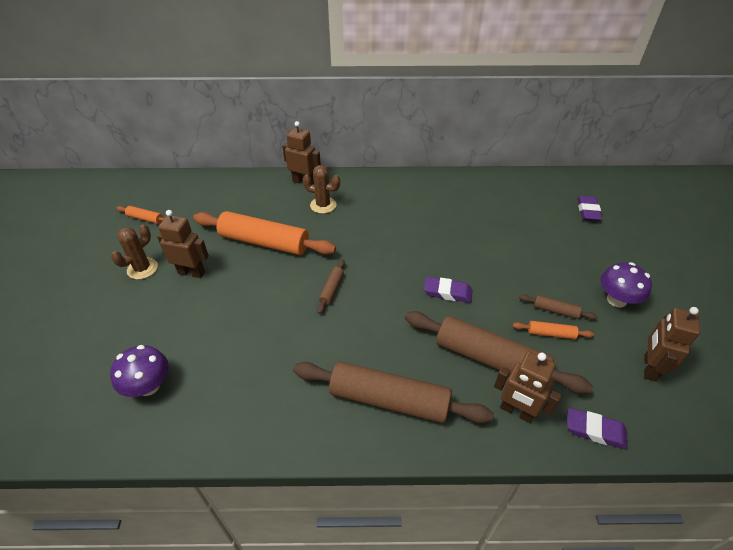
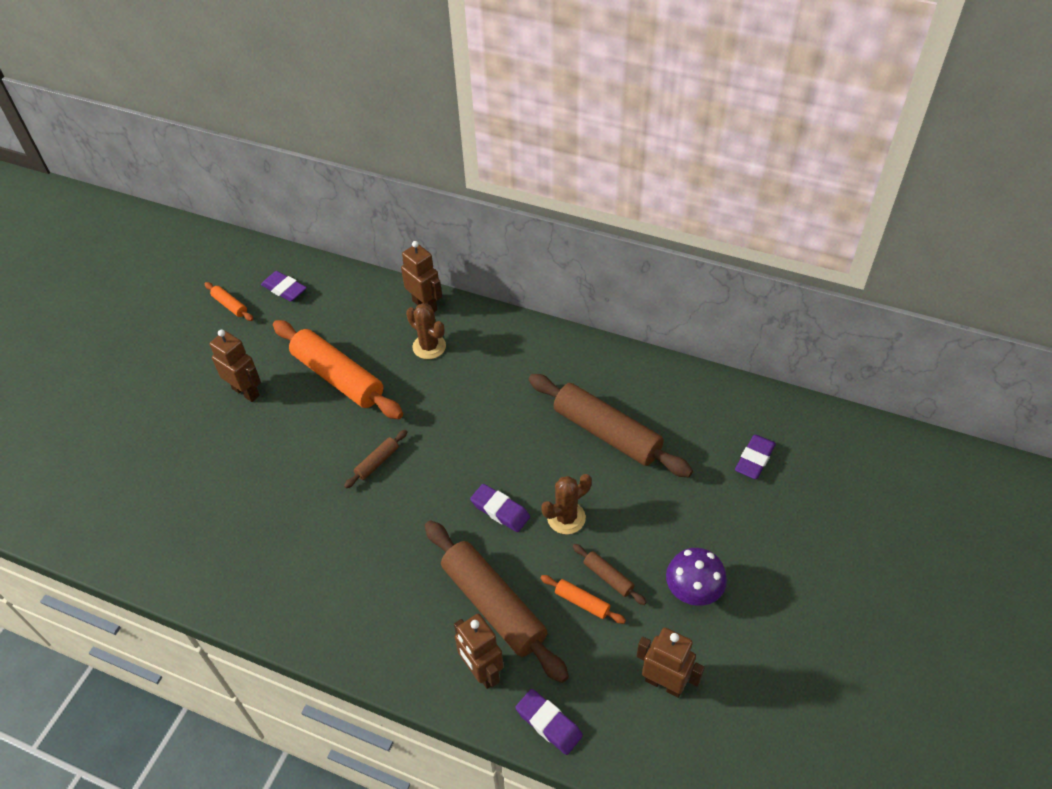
camera: 25 degrees right, 5 degrees up
purple mushroom [110,345,169,397] -> none
brown cactus [111,224,158,279] -> brown cactus moved to [542,474,592,534]
brown rolling pin [293,362,493,423] -> brown rolling pin moved to [529,374,693,478]
brown robot [644,307,700,382] -> brown robot turned 75 degrees clockwise [637,628,705,698]
none -> purple eraser [261,271,307,302]

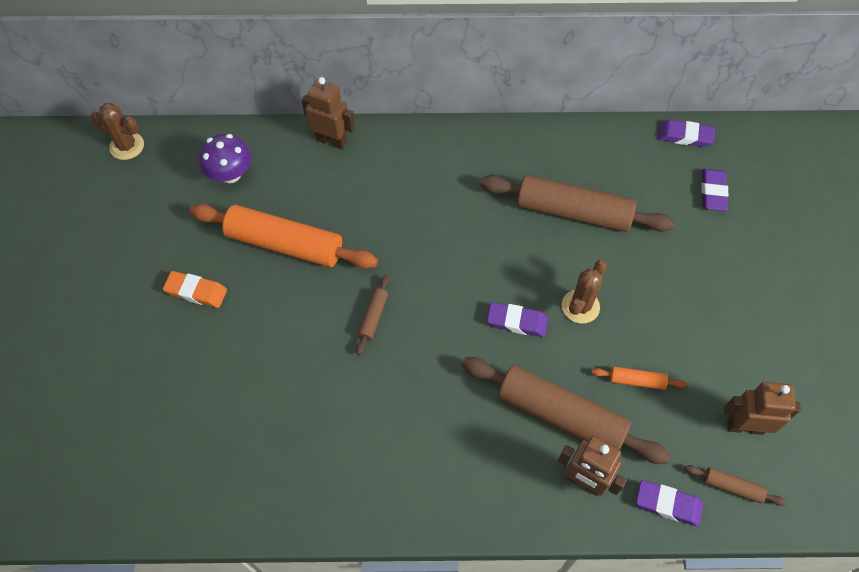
camera: 25 degrees left, 10 degrees up
orange rolling pin [204,282,253,321] -> none
brown robot [210,330,261,402] -> orange eraser [163,271,227,308]
purple eraser [261,271,307,302] -> purple eraser moved to [658,120,715,147]
brown cactus [406,303,446,359] -> brown cactus moved to [90,103,144,160]
brown rolling pin [573,544,647,605] -> brown rolling pin moved to [685,465,786,506]
purple mushroom [666,548,727,606] -> purple mushroom moved to [199,134,252,183]

